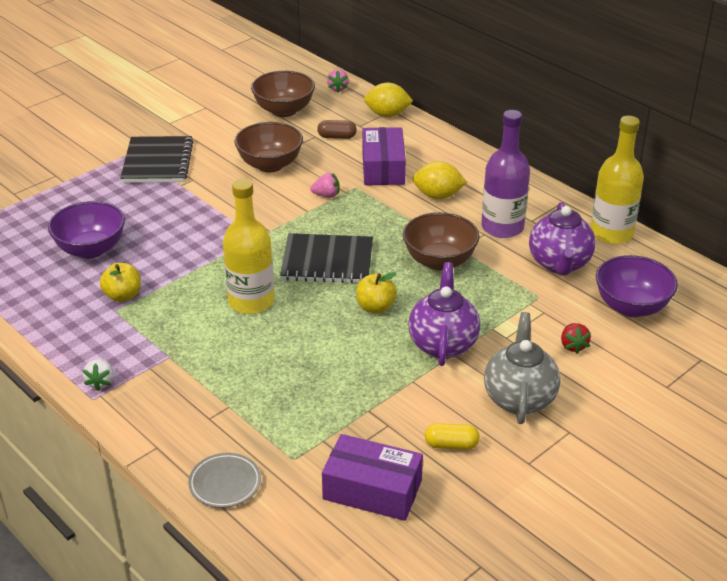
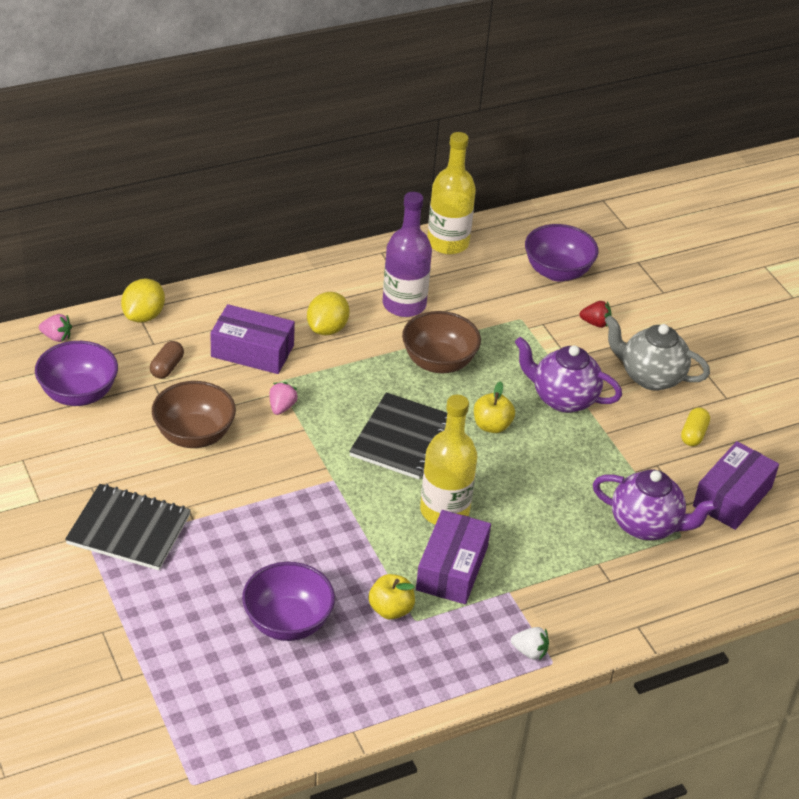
camera: 75 degrees left, 5 degrees up
grey plate [188,453,261,508] -> none
brown bowl [251,71,315,117] -> purple bowl [35,341,118,406]
purple teapot [529,202,596,275] -> purple teapot moved to [593,470,718,540]
none -> purple box [416,510,491,604]

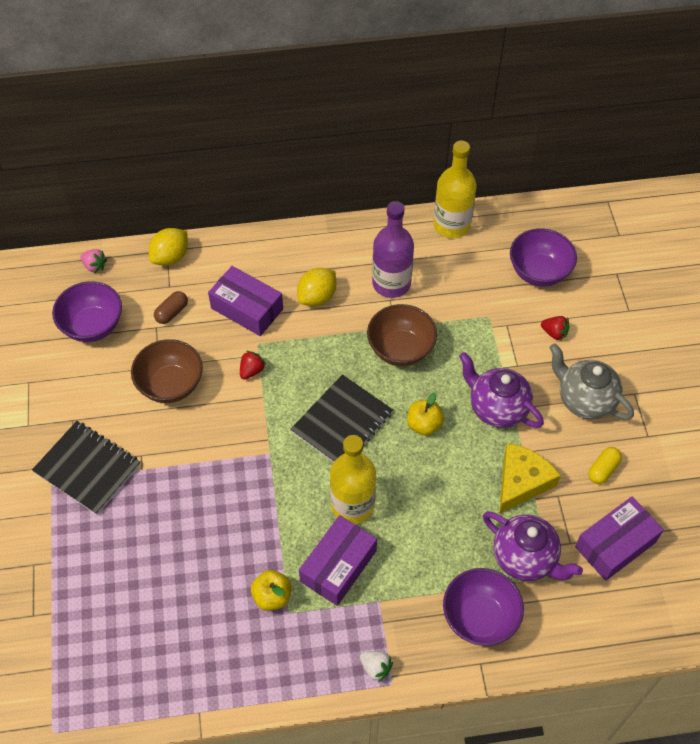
camera: 20 degrees right, 15 degrees up
purple bowl [242,562,335,641] -> purple bowl moved to [443,568,524,646]
pink strawberry [269,382,298,415] -> red strawberry [240,351,266,380]
none -> yellow cheese [499,443,561,514]

